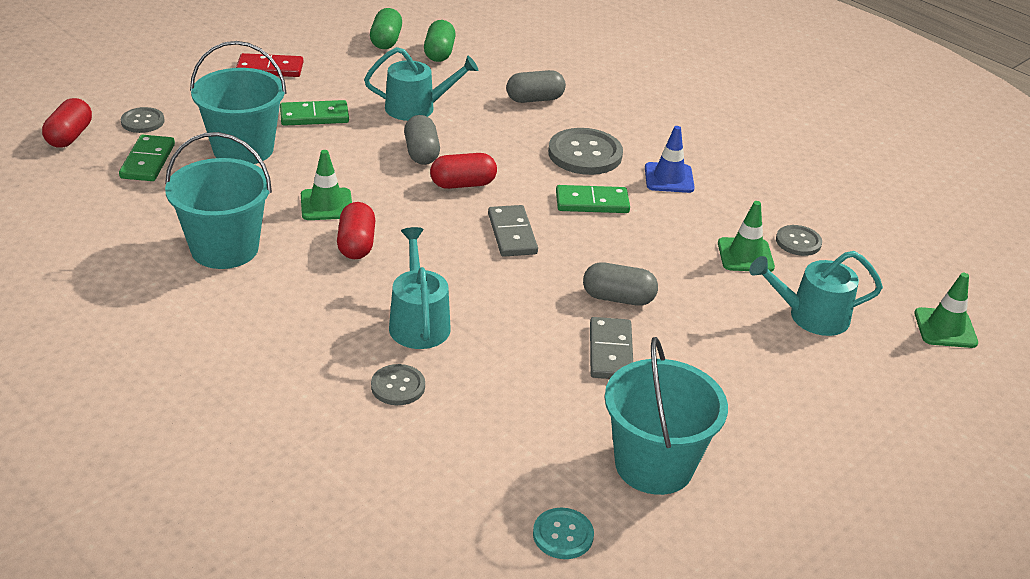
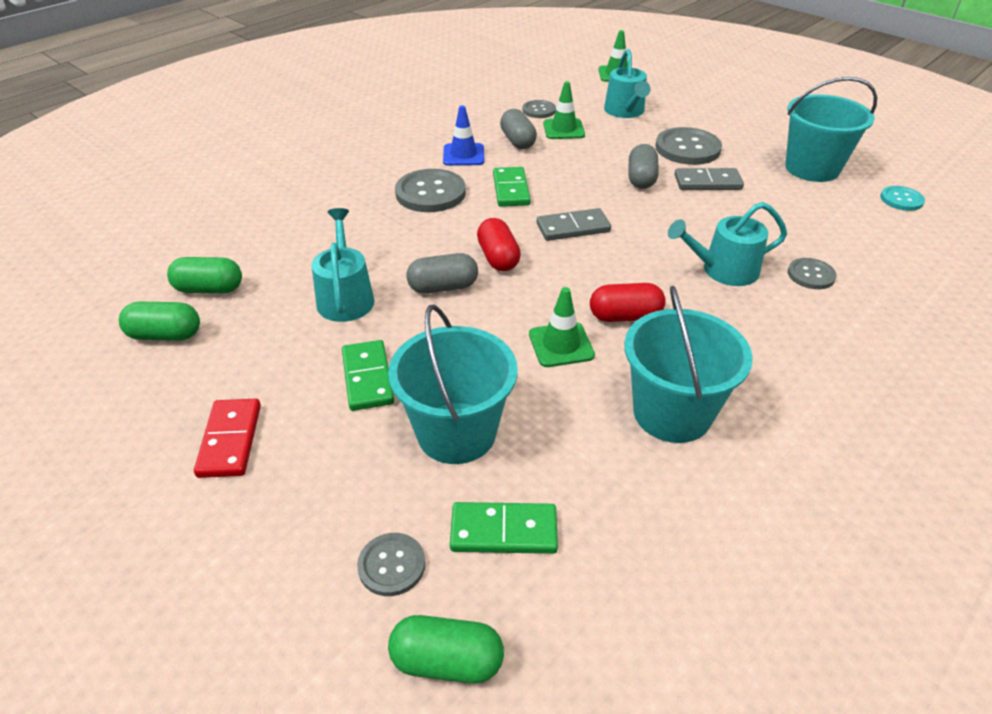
camera: 90 degrees left, 5 degrees up
red capsule [42,98,92,148] -> green capsule [388,615,504,684]
grey capsule [506,70,566,103] -> grey capsule moved to [500,109,537,149]
none -> grey button [655,127,722,165]

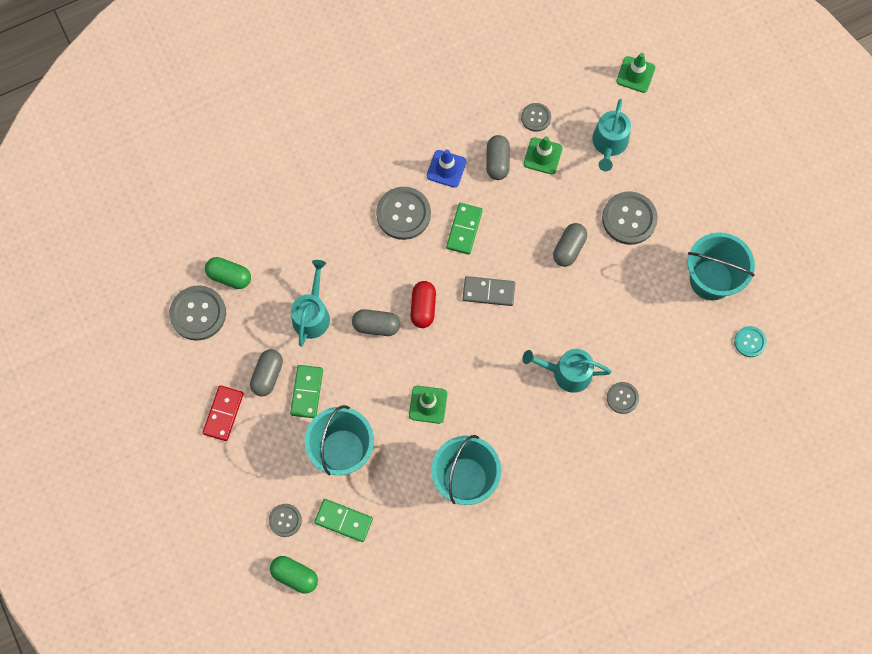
camera: 20 degrees right, 30 degrees up
green capsule [119,302,200,341] -> grey button [169,285,226,341]
red capsule [590,283,666,322] -> none
grey domino [674,168,744,190] -> none
none -> grey capsule [250,349,283,396]

